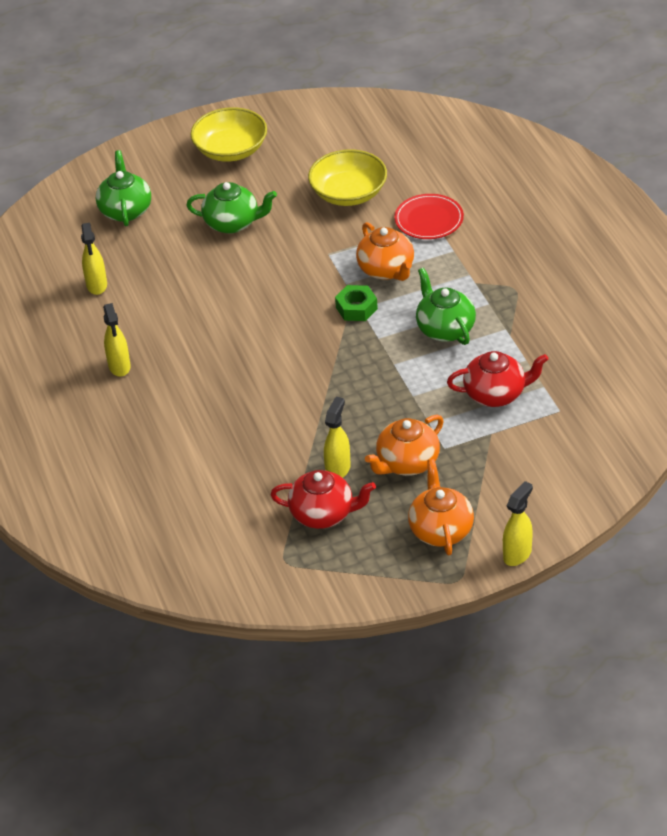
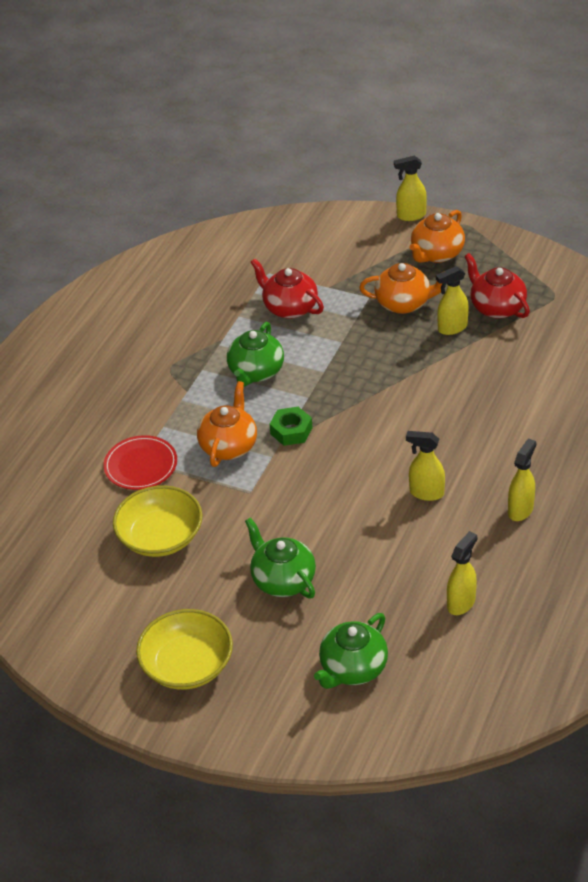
camera: 135 degrees left, 0 degrees up
none -> yellow spray bottle [406,431,445,501]

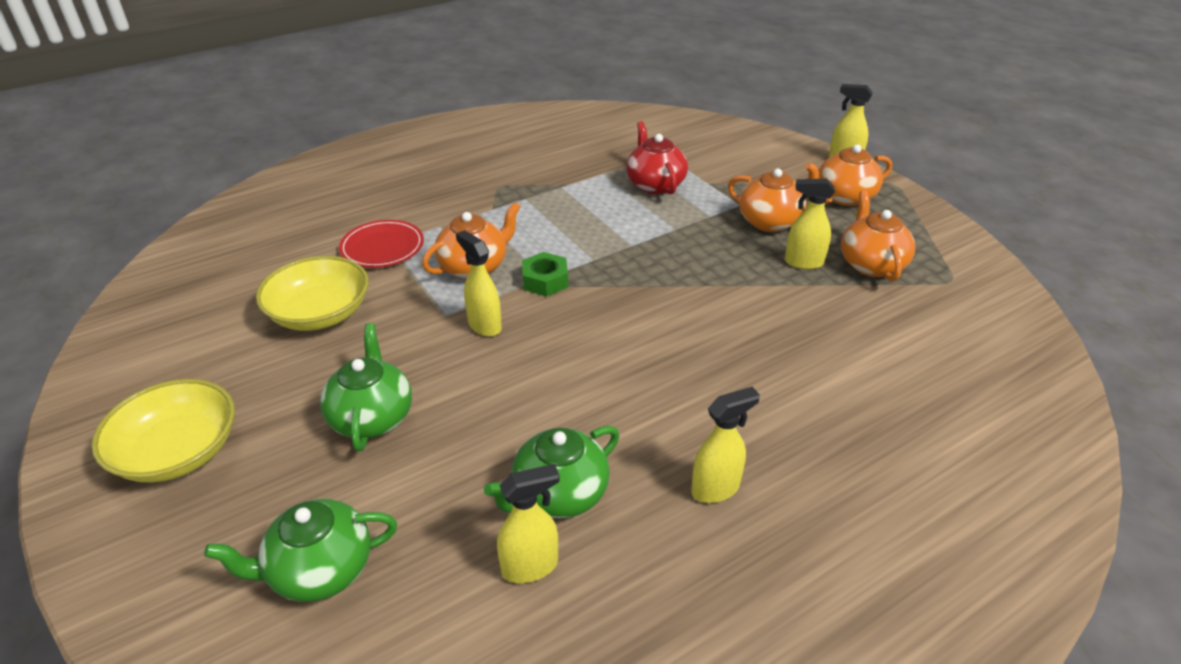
camera: 30 degrees right, 5 degrees down
green teapot [227,322,284,387] -> green teapot moved to [484,426,619,518]
yellow spray bottle [406,431,445,501] -> yellow spray bottle moved to [456,230,502,337]
red teapot [464,253,530,319] -> orange teapot [841,190,915,282]

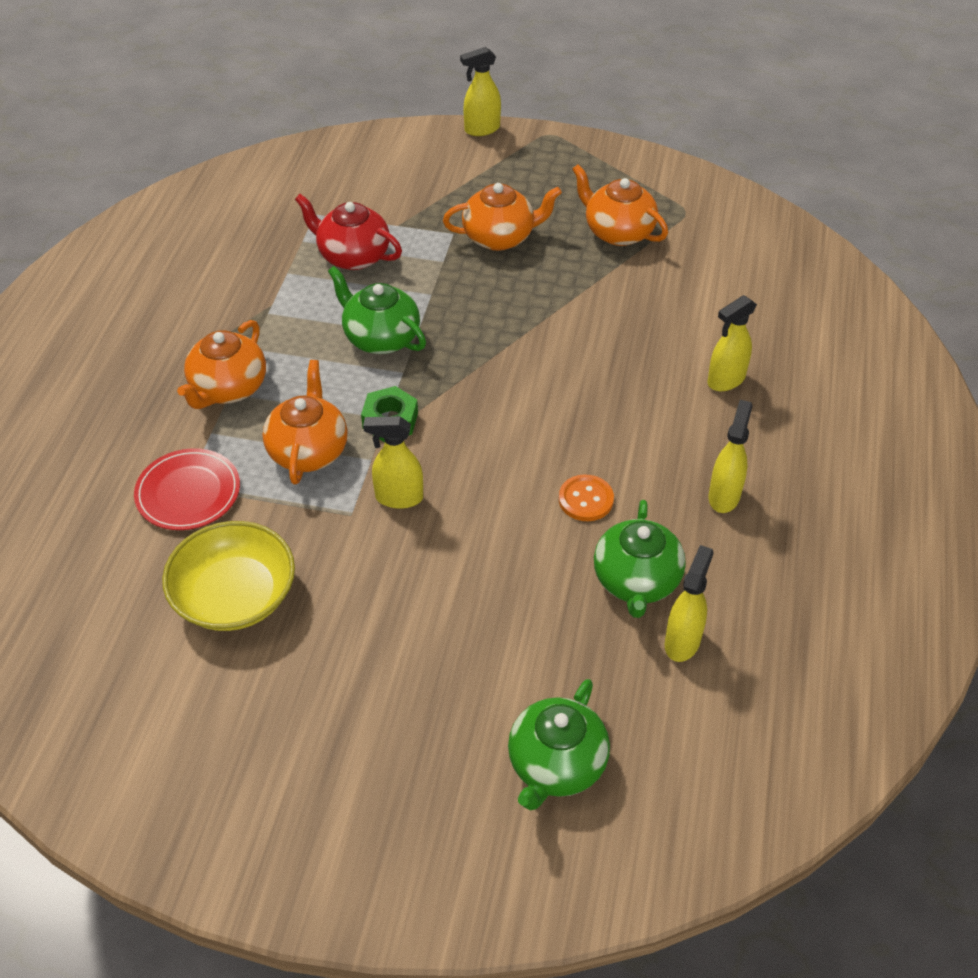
camera: 45 degrees left, 10 degrees up
yellow bowl [92,379,235,482] -> none
green teapot [320,323,412,452] -> green teapot moved to [328,266,426,354]
yellow spray bottle [785,179,835,270] -> yellow spray bottle moved to [708,295,757,391]
orange teapot [805,144,892,206] -> orange teapot moved to [177,320,266,409]
none -> orange button [559,474,614,521]

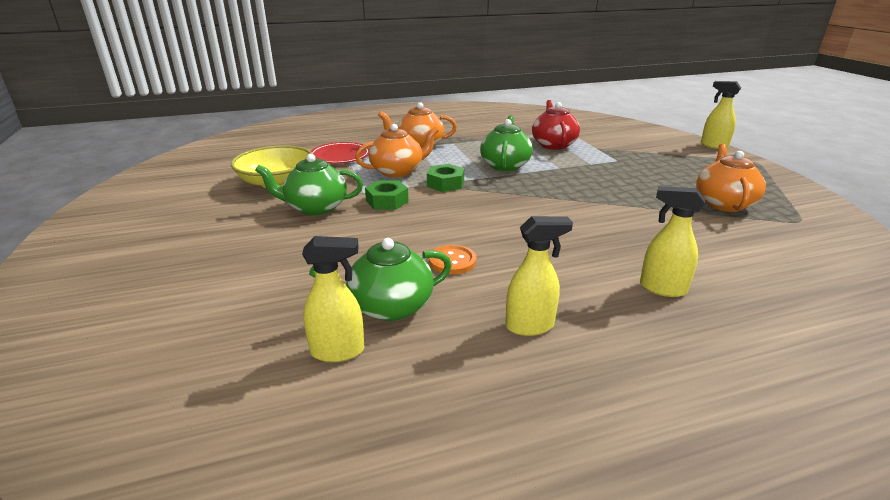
camera: 60 degrees right, 20 degrees down
yellow spray bottle [363,416,423,509] -> green nut [365,180,409,210]
orange teapot [443,183,562,251] -> none
green teapot [508,679,610,810] -> green teapot moved to [255,154,363,216]

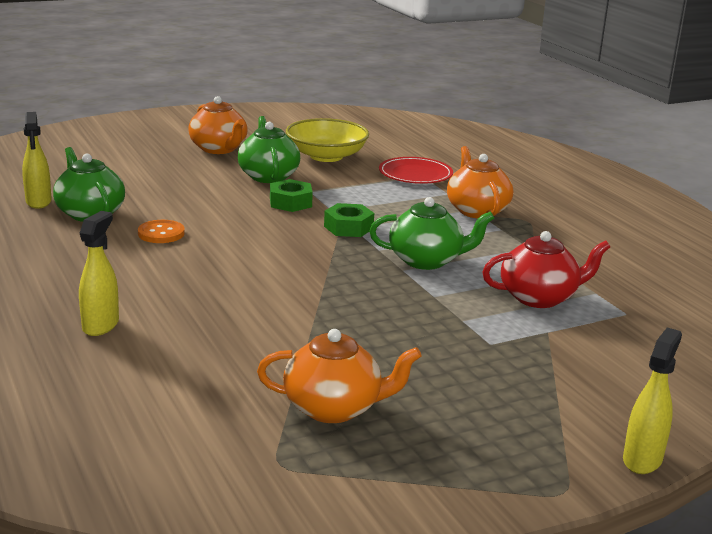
camera: 80 degrees right, 5 degrees down
orange teapot [355,124,439,178] -> orange teapot moved to [188,96,248,154]
yellow spray bottle [505,216,573,336] -> none

